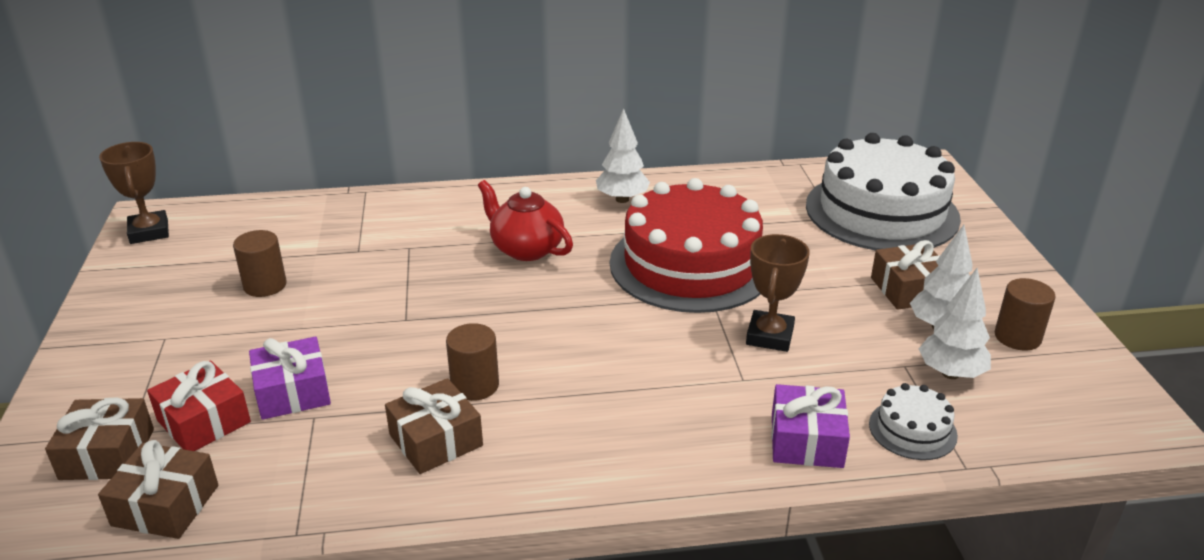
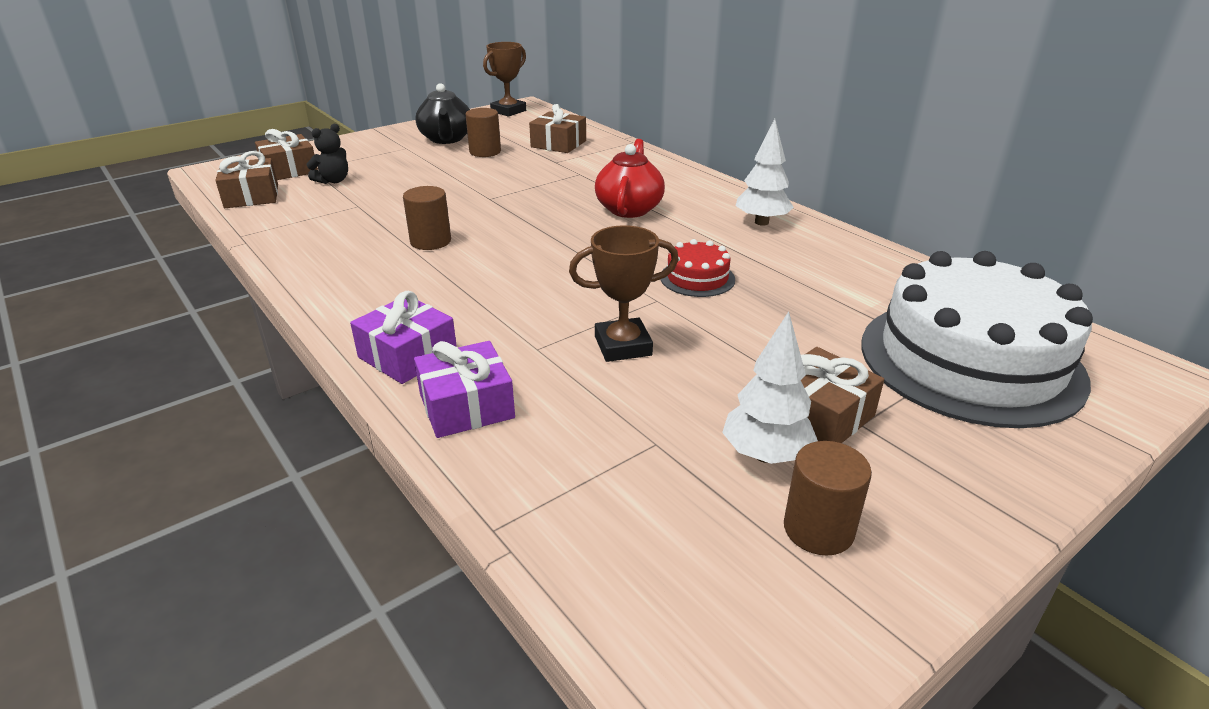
camera: 60 degrees right, 0 degrees up
red gift [147,360,251,451] -> black teddy bear [307,124,348,184]
purple gift [249,337,331,420] -> purple gift moved to [350,291,457,384]
brown gift [385,378,483,474] -> brown gift moved to [529,104,586,153]
red cake [610,178,763,313] -> red cake [661,239,735,297], size x0.42
white cake [869,383,958,460] -> none
white tree [919,268,991,379] -> none
none -> black teapot [415,83,470,144]

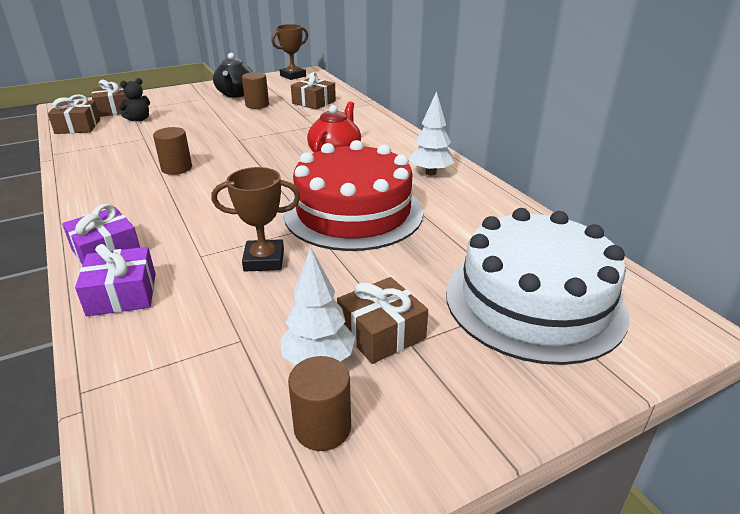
camera: 10 degrees right, 0 degrees up
red cake [661,239,735,297] -> red cake [283,140,423,251], size x2.37

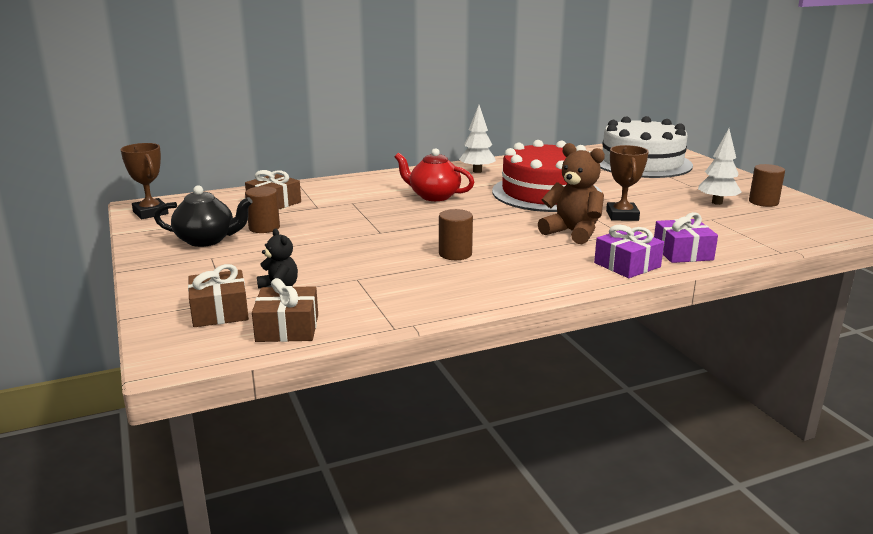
camera: 85 degrees left, 10 degrees down
brown gift [337,277,428,364] -> none
none -> brown teddy bear [538,143,605,244]

